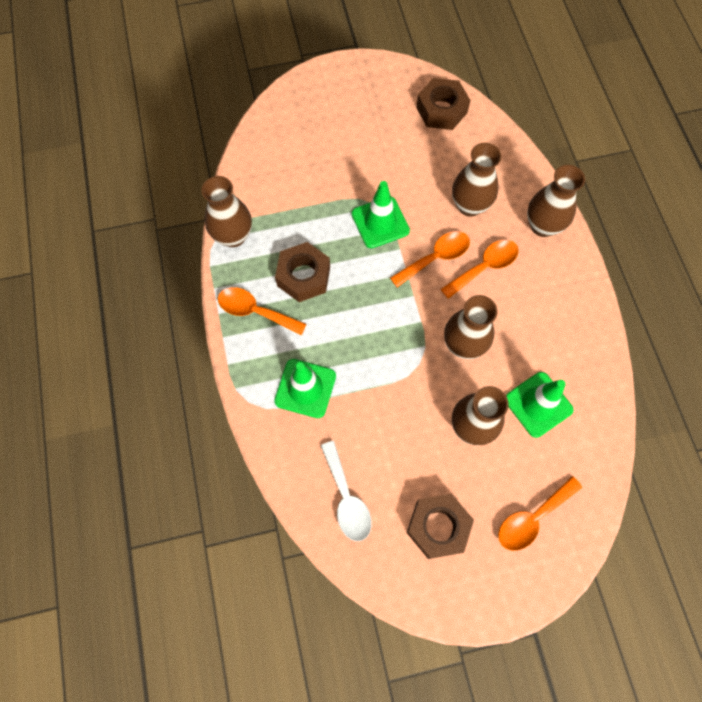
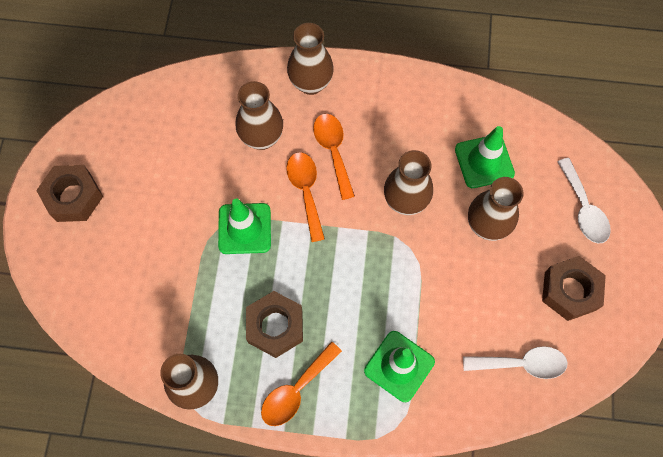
camera: 70 degrees left, 0 degrees up
brown nut [416,78,470,130] -> brown nut moved to [36,165,103,222]
orange spoon [498,476,582,551] -> white spoon [557,158,611,243]

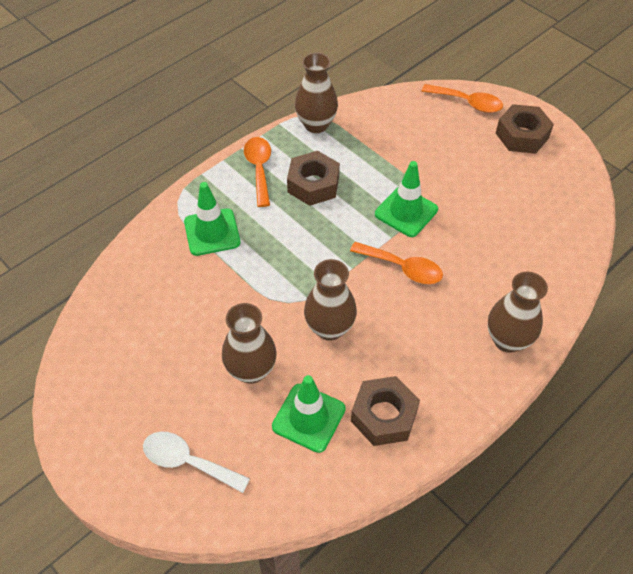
camera: 130 degrees right, 15 degrees down
brown vase [236,81,283,150] -> none
orange spoon [313,114,355,200] -> orange spoon moved to [422,84,503,113]
white spoon [463,346,568,379] -> none
brown nut [542,256,606,321] -> brown nut moved to [351,376,420,446]

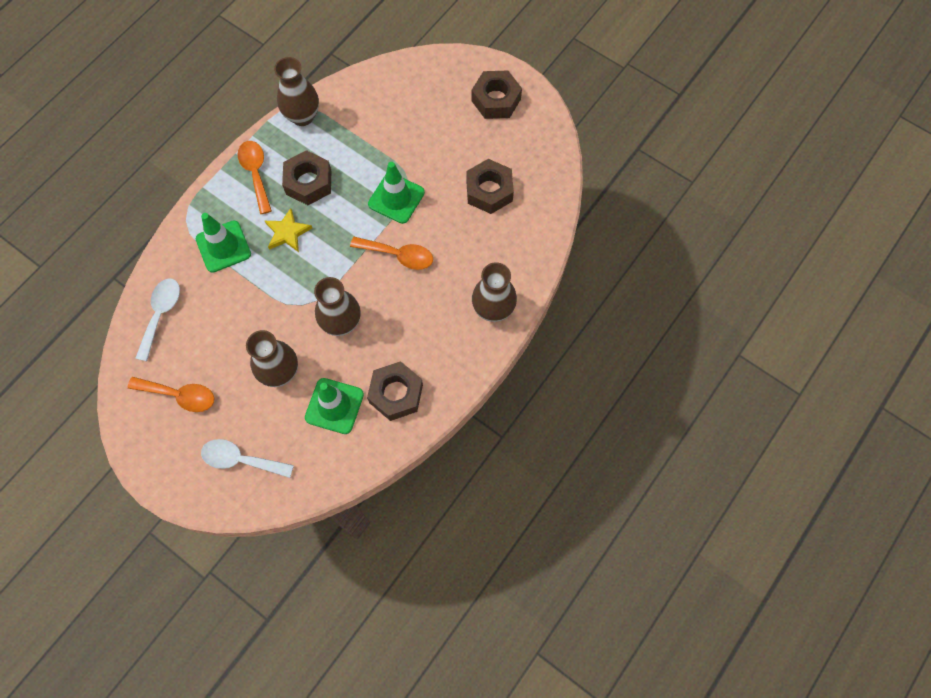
camera: 10 degrees left, 15 degrees up
orange spoon [422,84,503,113] -> orange spoon moved to [128,377,215,412]
none -> white spoon [135,279,180,361]
none -> yellow star [265,208,312,252]
none -> brown nut [466,159,514,214]

